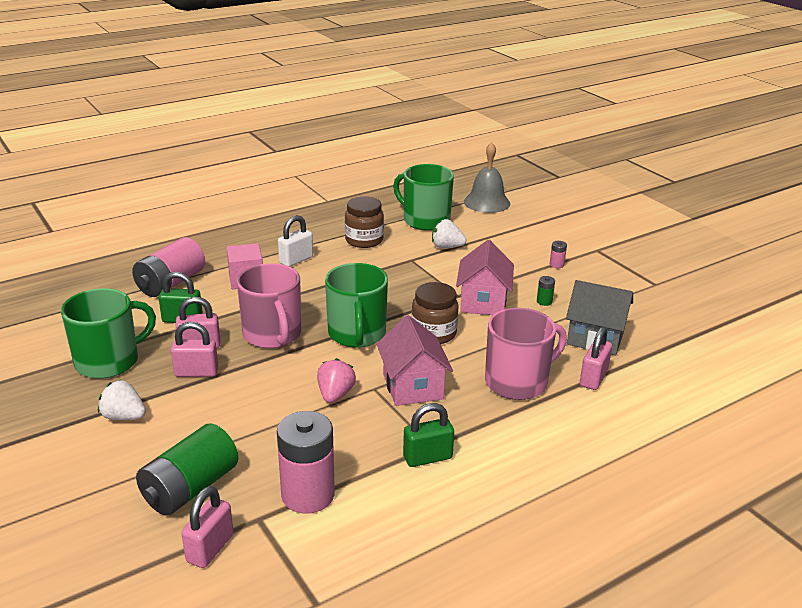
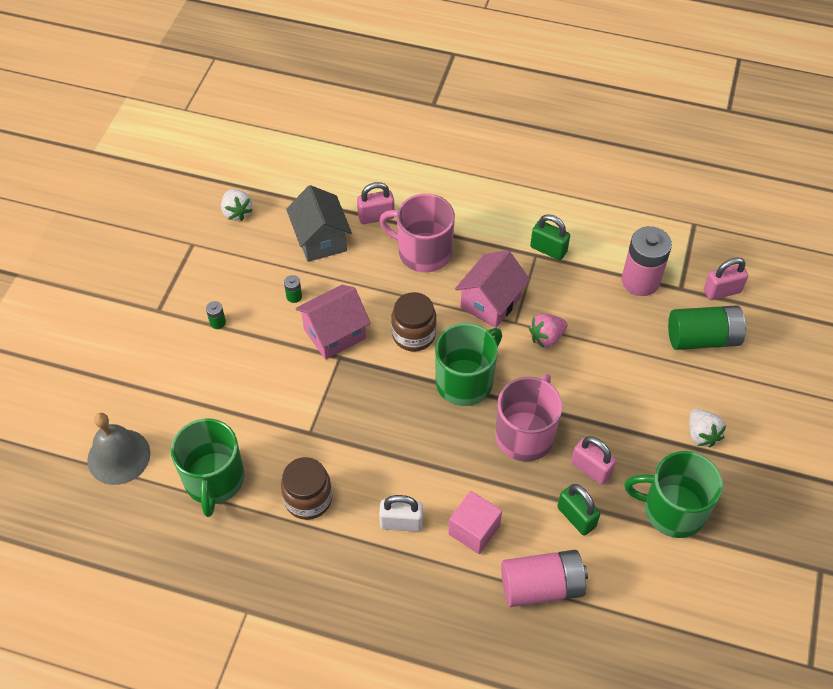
camera: 130 degrees left, 25 degrees up
pink padlock [171,322,218,377] -> none
white strawberry [432,219,466,248] -> white strawberry moved to [221,189,253,221]
pink battery [550,241,567,268] -> green battery [206,301,226,329]

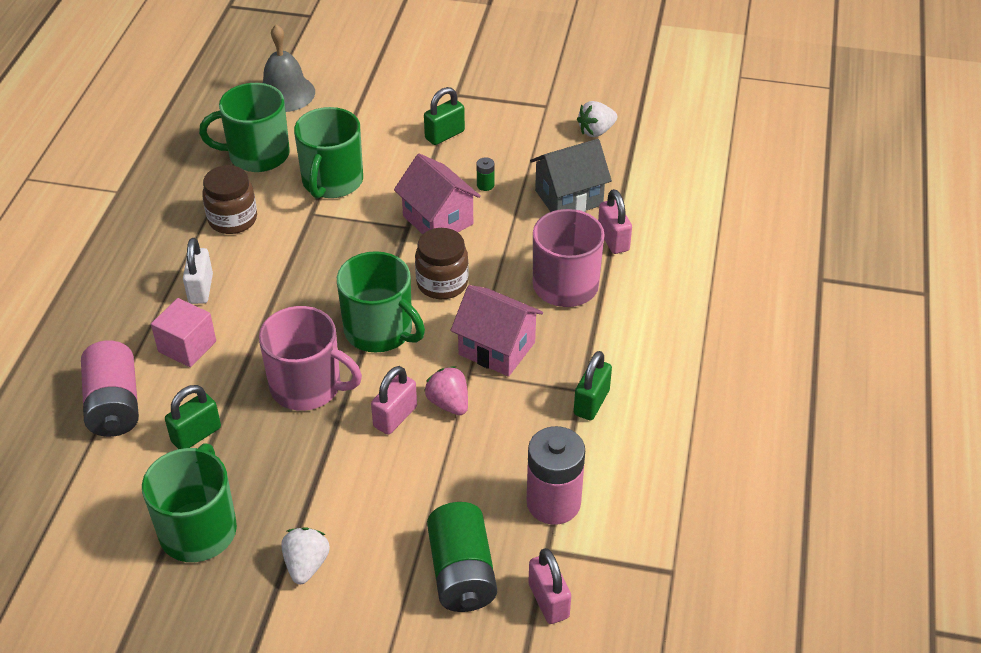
camera: 85 degrees right, 10 degrees down
green battery [206,301,226,329] -> green padlock [424,87,465,145]
pink padlock [571,436,616,485] -> pink padlock moved to [371,366,417,435]
white strawberry [689,409,726,447] -> white strawberry turned 120 degrees clockwise [281,527,330,584]
none -> green mug [294,107,363,199]

